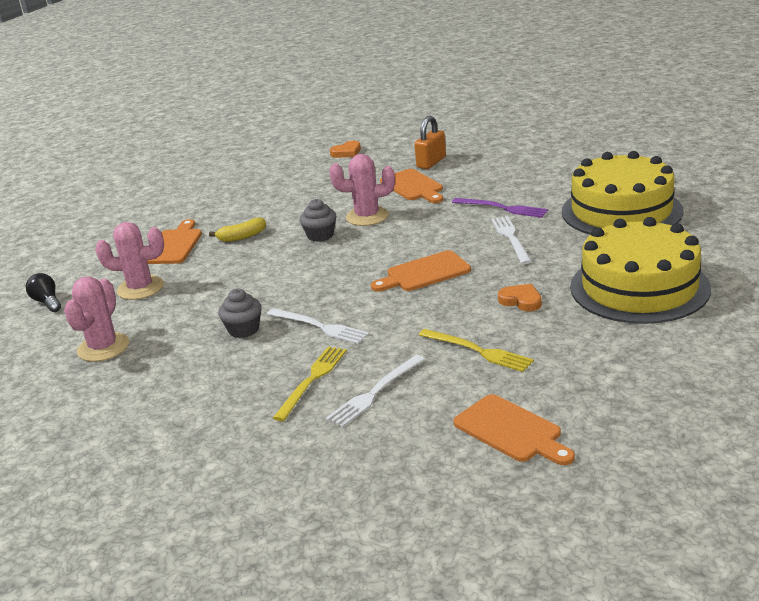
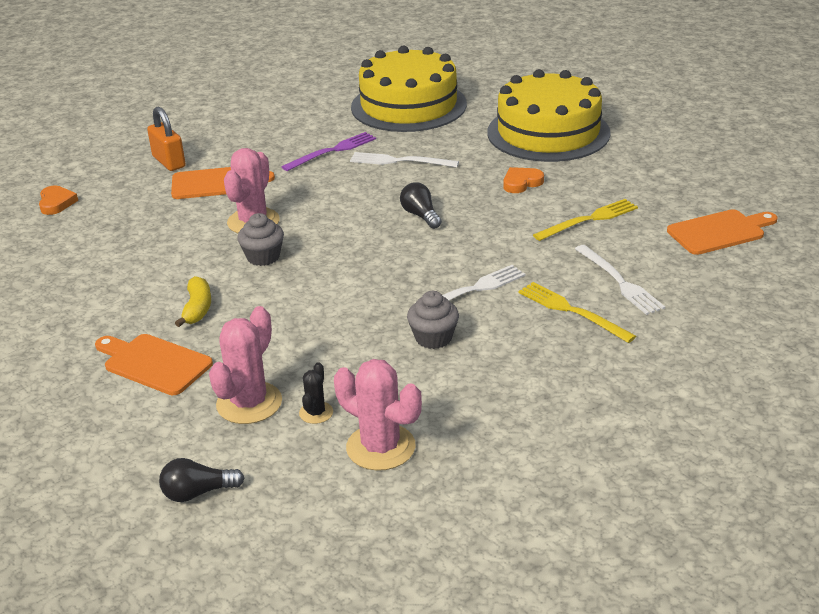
camera: 70 degrees left, 5 degrees up
orange cutting board [371,250,471,292] -> black light bulb [400,182,442,229]
none -> black cactus [299,362,333,424]

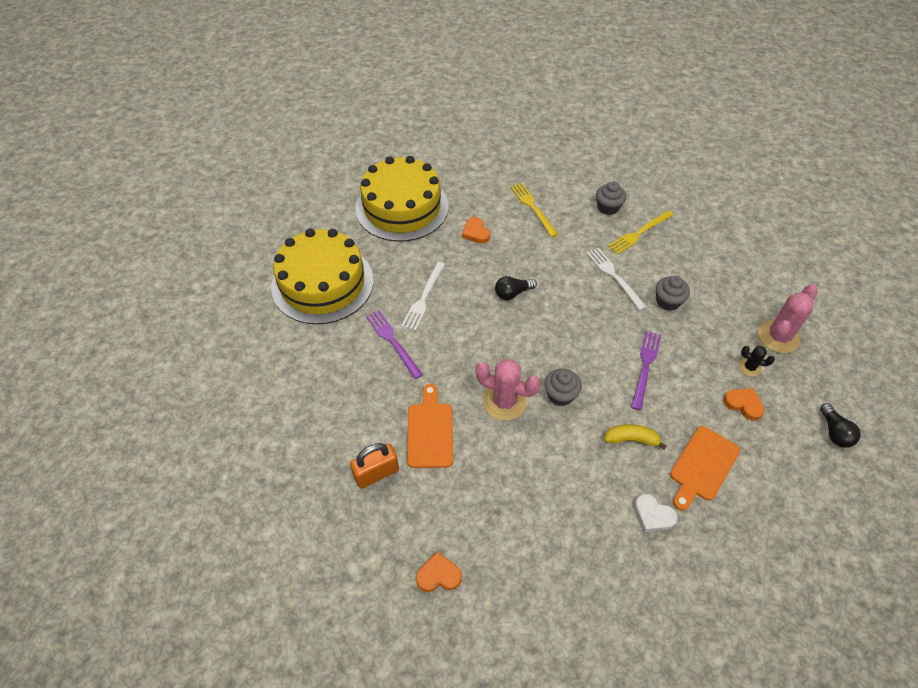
camera: 85 degrees left, 20 degrees up
pink cactus [209,306,282,424] -> orange heart [723,388,764,421]
white fork [575,245,665,315] -> grey cupcake [596,181,626,215]
orange cutting board [667,209,777,255] -> none
none -> purple fork [631,331,661,410]
none -> white heart [634,494,678,532]

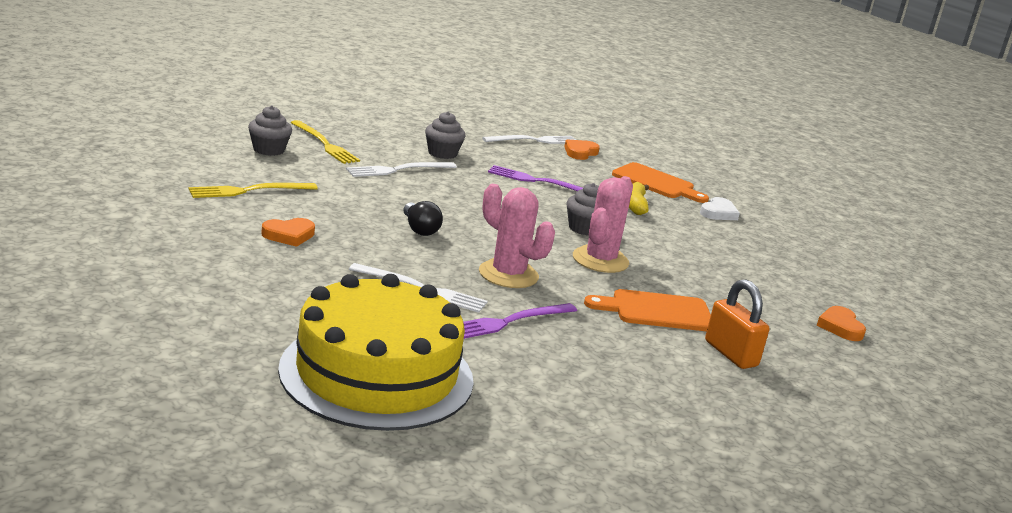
camera: 95 degrees left, 30 degrees down
yellow cake [355,156,449,242] -> none
black cactus [739,346,775,377] -> white fork [482,135,576,144]
pink cactus [758,285,818,353] -> pink cactus moved to [479,184,555,288]
black light bulb [820,403,861,448] -> none

